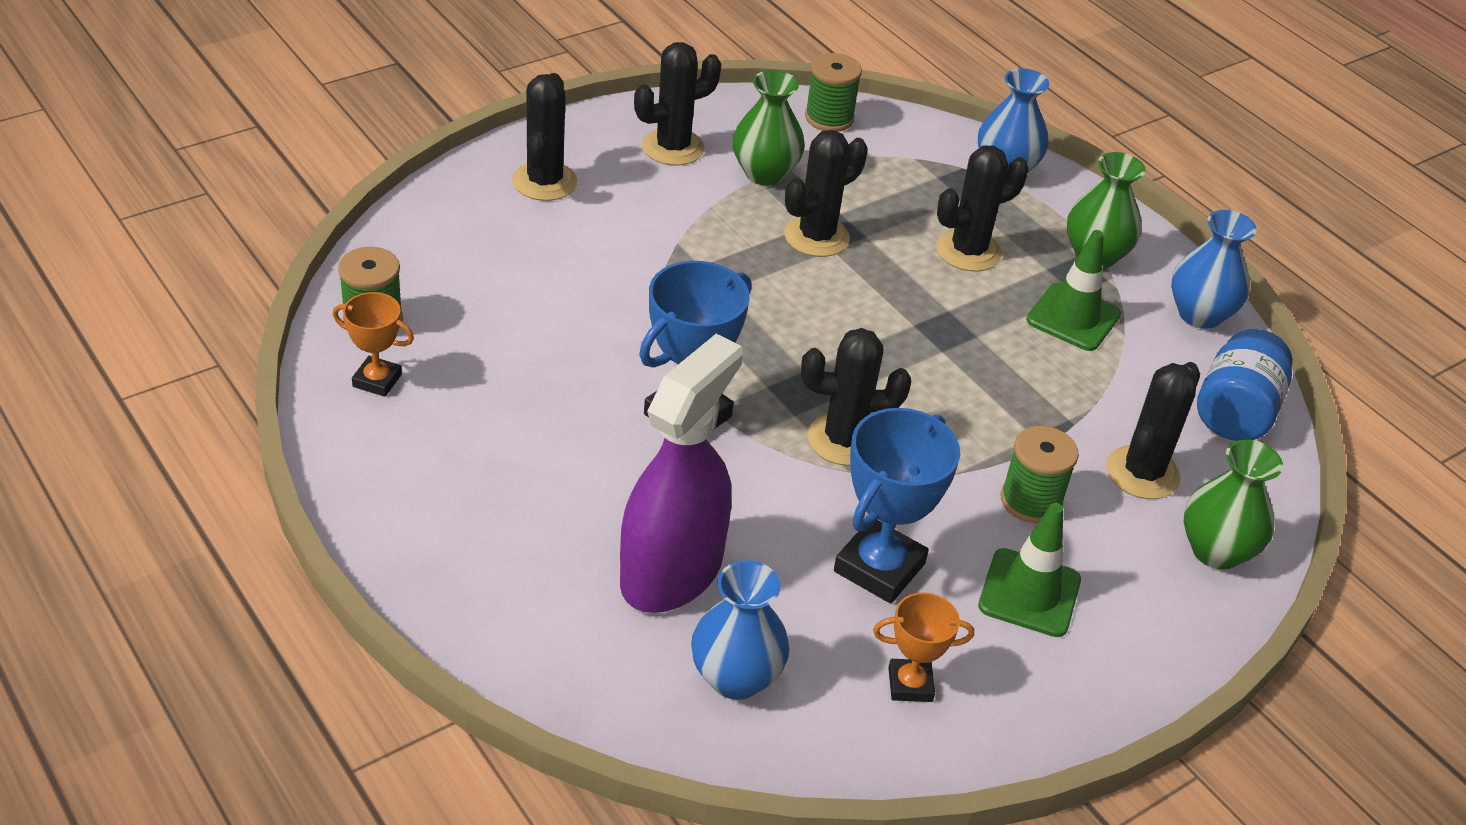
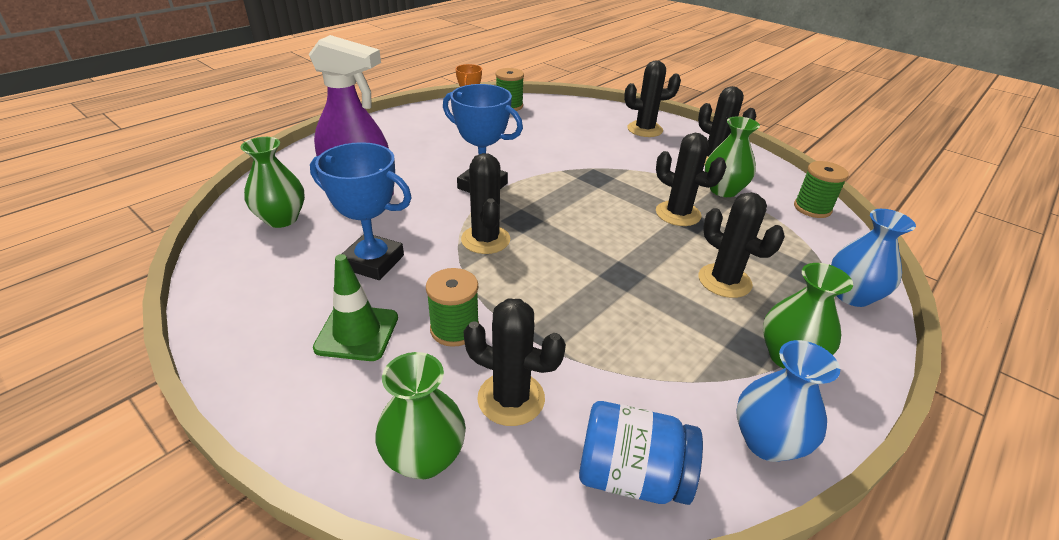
camera: 80 degrees right, 5 degrees down
blue vase [691,560,790,700] -> green vase [241,137,305,228]
orange trophy [873,592,974,702] -> none
green traffic cone [1026,230,1121,351] -> none

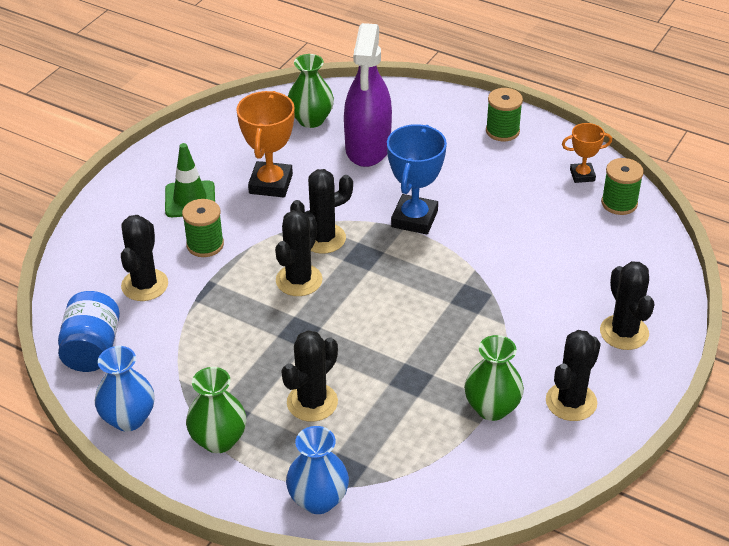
camera: 80 degrees right, 5 degrees up
blue trophy [310,142,412,280] -> orange trophy [236,91,295,197]
green vase [375,352,466,479] -> none
black cactus [656,133,727,226] -> black cactus moved to [275,210,322,296]
green spool [794,161,849,218] -> green spool moved to [486,88,523,141]

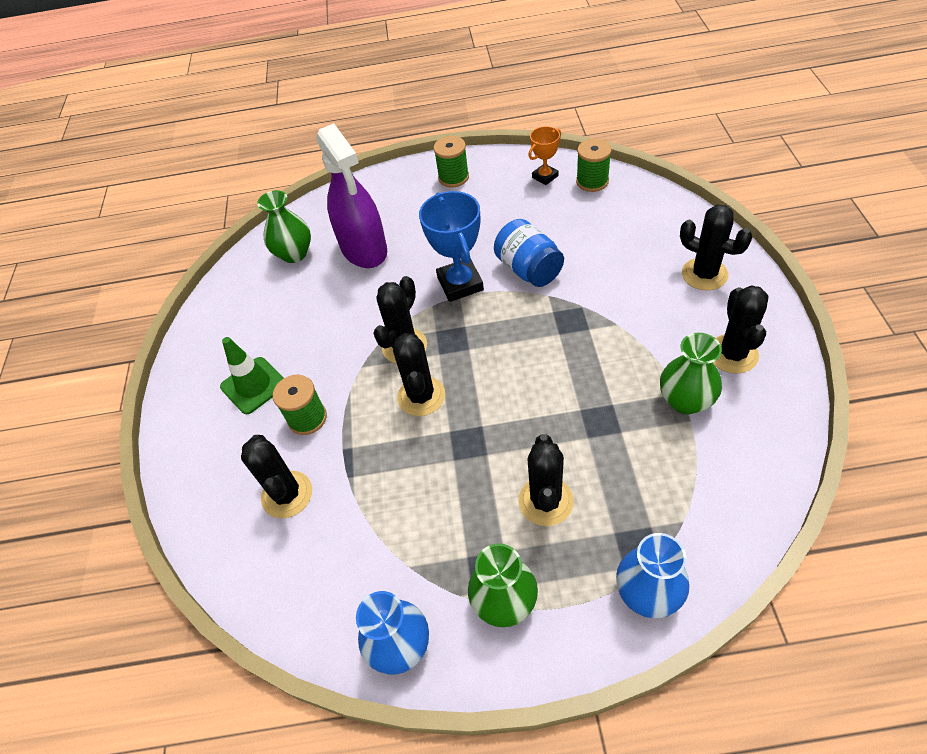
camera: 30 degrees left, 10 degrees up
blue jar [58,291,120,372] -> blue jar moved to [494,219,564,287]
orange trophy [236,91,295,197] -> none

